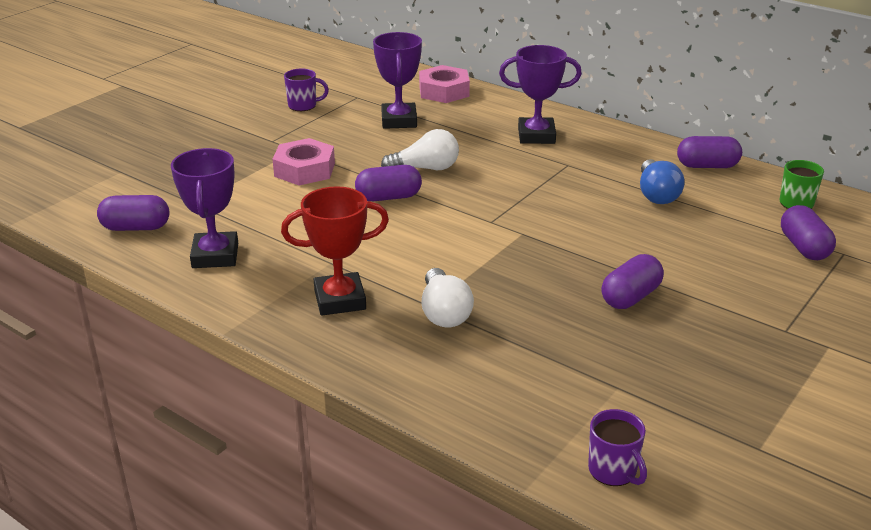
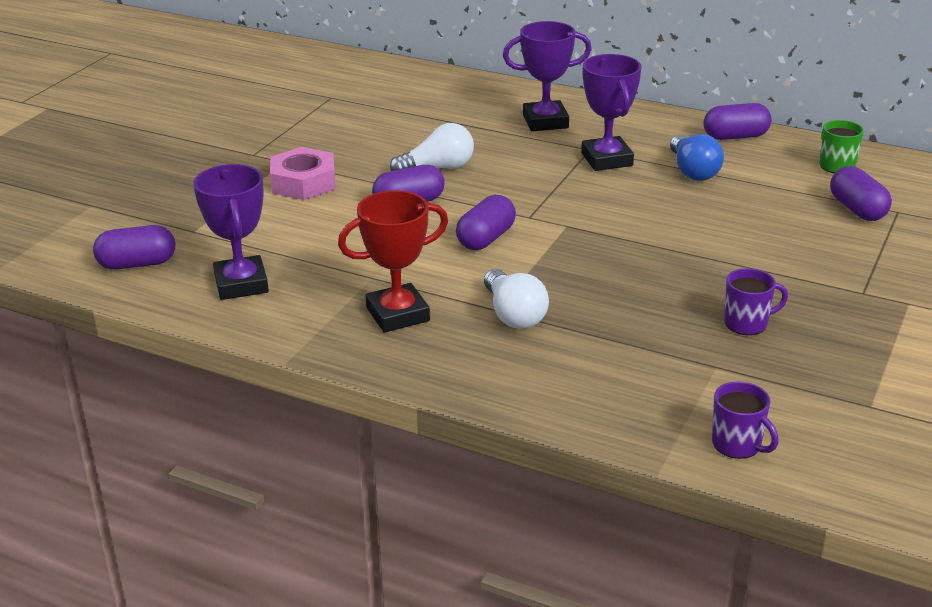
camera: 10 degrees left, 0 degrees up
purple mug [284,69,329,111] -> purple mug moved to [724,268,788,335]
purple trophy [373,32,422,129] -> purple trophy moved to [581,54,641,171]
pink nut [419,65,470,103] -> none
purple capsule [601,254,664,309] -> purple capsule moved to [456,195,516,250]

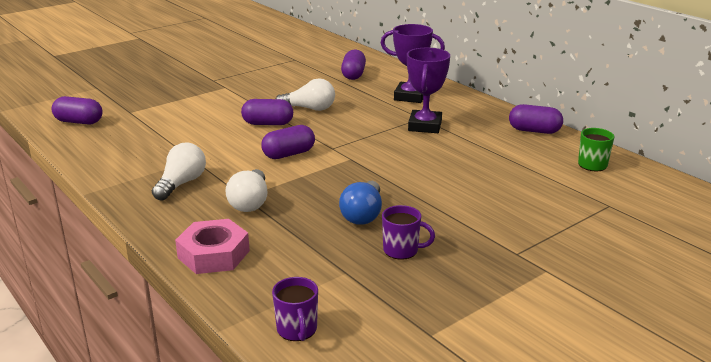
camera: 25 degrees right, 5 degrees down
purple trophy [193,164,269,300] -> none
pink nut [270,147,336,200] -> pink nut moved to [175,219,250,274]
red trophy [338,190,448,332] -> white light bulb [152,143,206,201]
blue light bulb [670,134,724,181] -> blue light bulb moved to [339,181,382,225]
purple capsule [830,166,892,221] -> purple capsule moved to [341,50,366,80]

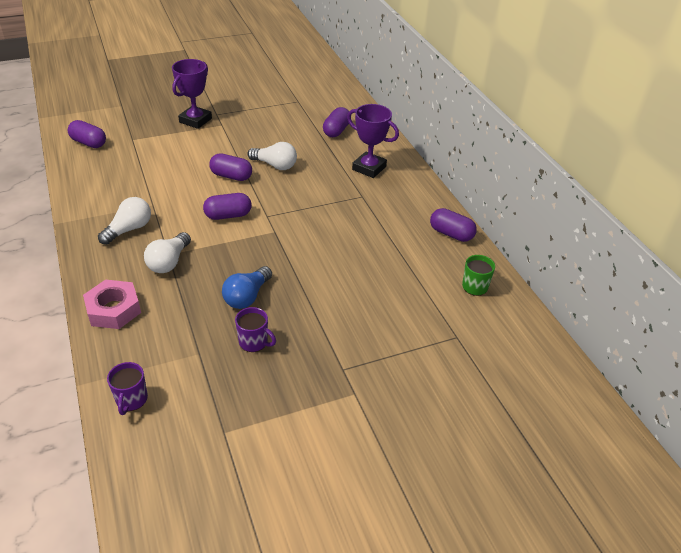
camera: 15 degrees right, 15 degrees up
purple trophy [407,48,450,133] -> purple trophy moved to [172,59,212,129]

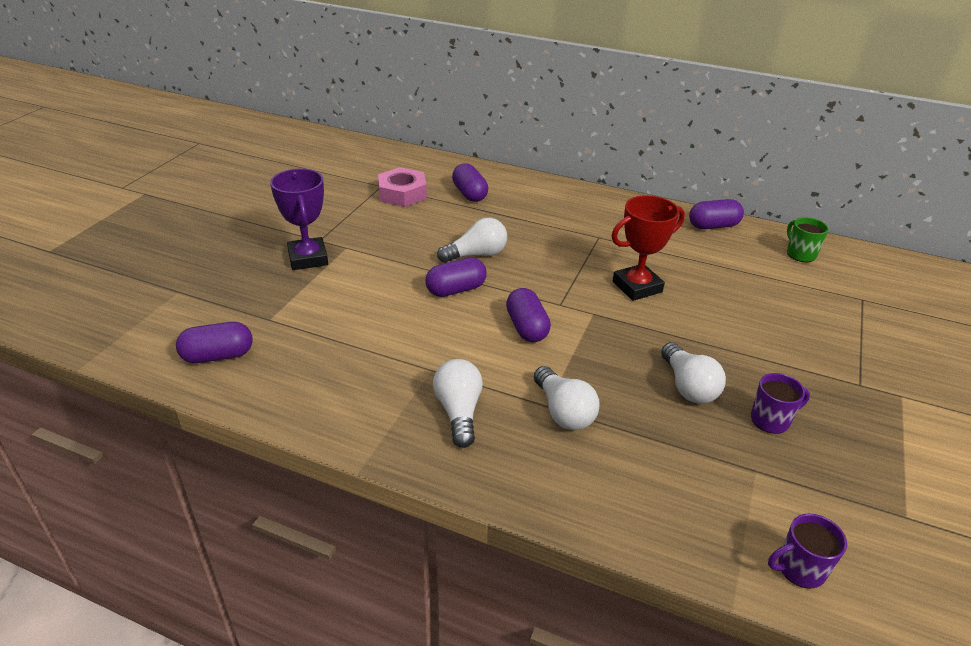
camera: 45 degrees left, 5 degrees down
pink nut [83,280,141,329] -> pink nut moved to [378,167,427,207]
purple mug [107,362,148,415] -> purple mug turned 120 degrees clockwise [768,513,847,589]
purple capsule [203,193,252,220] -> purple capsule turned 45 degrees counterclockwise [506,288,551,342]
blue light bulb [222,266,272,309] -> white light bulb [661,342,726,404]
purple trophy [347,104,399,178] -> none
none -> red trophy [612,195,685,301]

